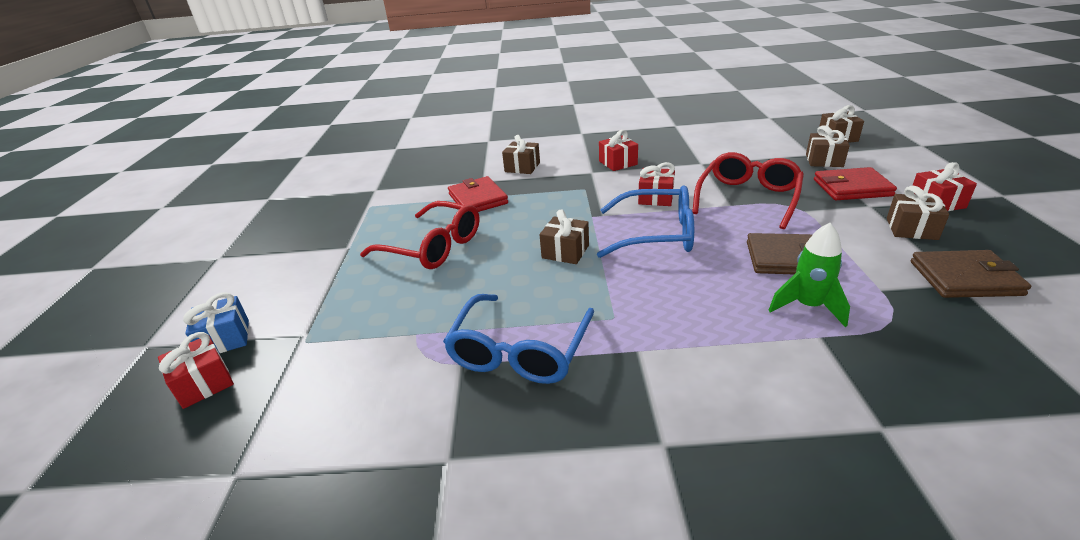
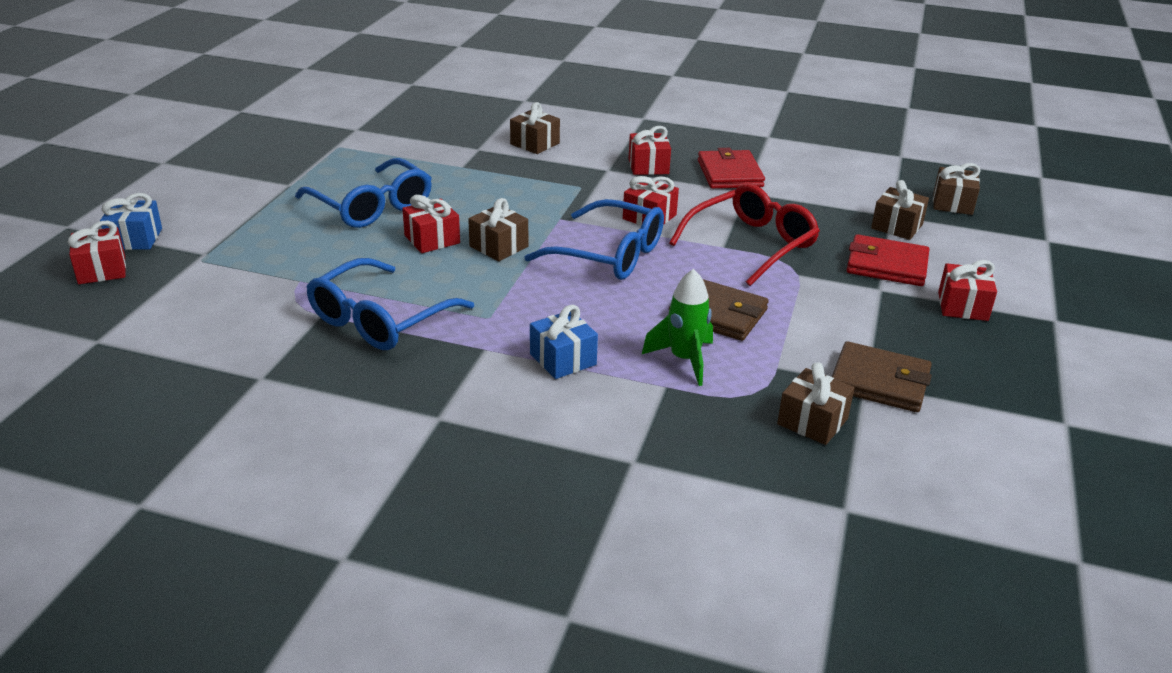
camera: 15 degrees right, 0 degrees up
red glasses [360,201,480,269] -> blue glasses [295,158,432,228]
red wallet [448,176,508,212] -> red wallet moved to [698,148,765,189]
brown gift [887,186,949,240] -> brown gift moved to [777,362,855,445]
none -> red gift [402,195,460,253]
none -> blue gift [530,305,598,379]

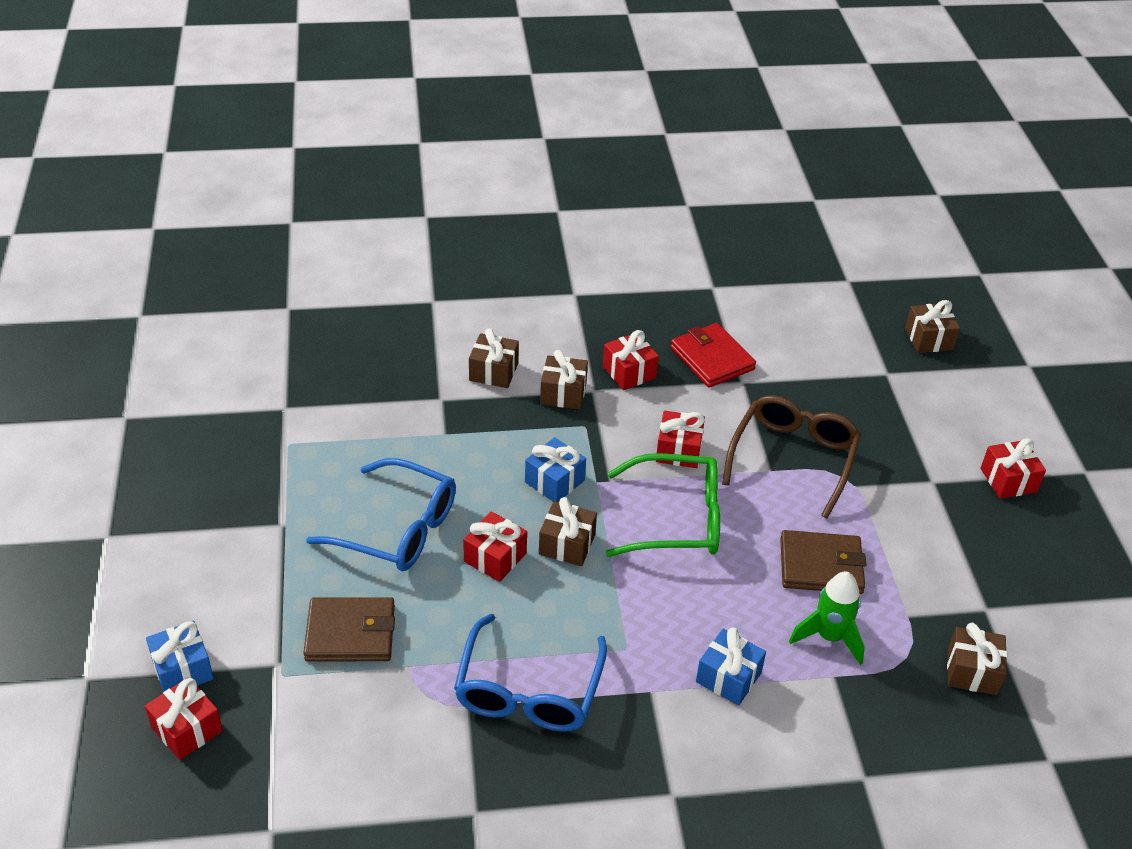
camera: 25 degrees left, 10 degrees up
blue glasses [524,199,664,280] -> green glasses [606,453,720,557]
red glasses [669,184,820,286] -> brown glasses [722,395,861,518]
brown wallet [832,341,932,412] -> brown wallet moved to [303,597,395,662]
red wallet [847,234,929,286] -> none
brown gift [871,180,929,240] -> brown gift moved to [540,350,588,409]
none -> blue gift [525,437,586,502]

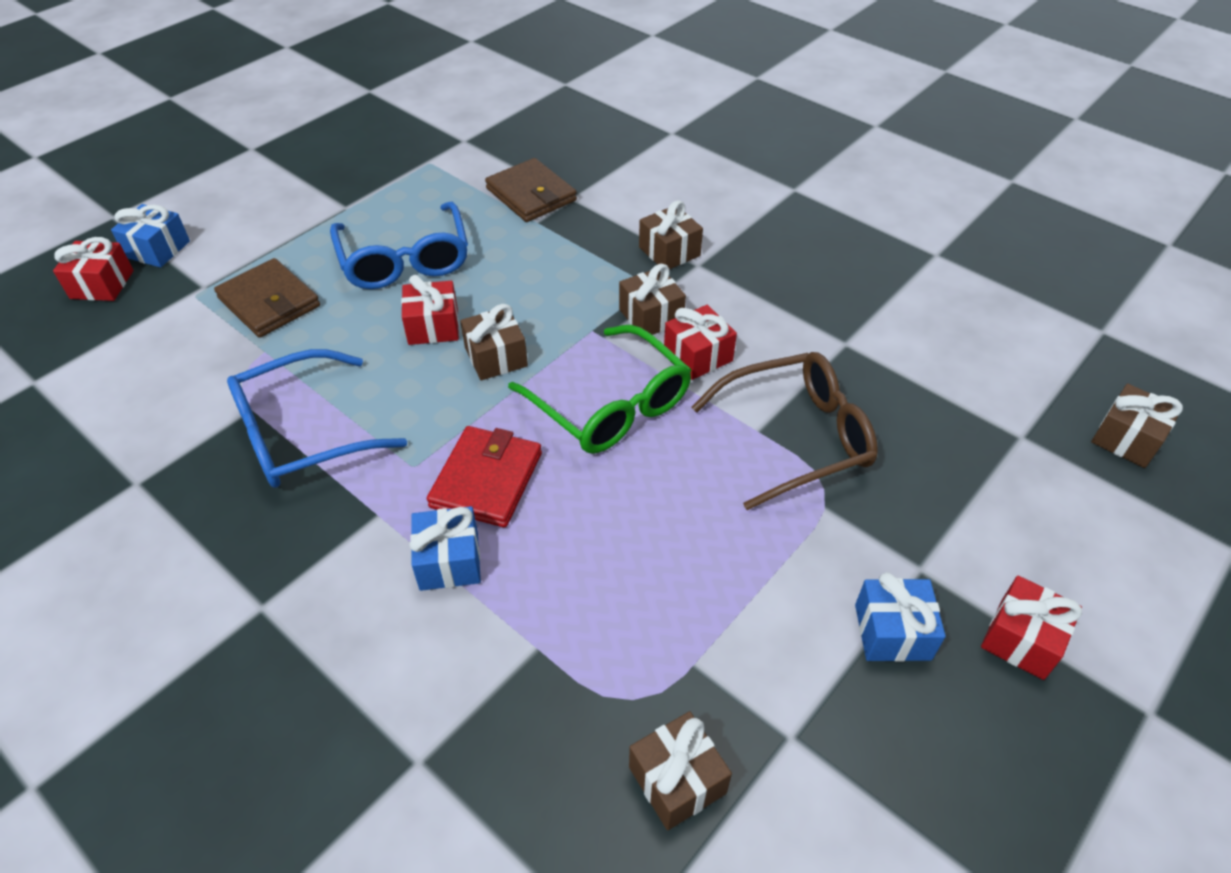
camera: 50 degrees right, 5 degrees up
brown gift [469,328,519,388] -> brown gift moved to [619,264,686,335]
blue gift [525,437,586,502] -> blue gift moved to [855,572,946,662]
red gift [603,330,659,390] -> none
red wallet [671,323,756,387] -> red wallet moved to [427,426,542,528]
brown wallet [780,530,866,594] -> brown wallet moved to [485,158,577,222]
green rocket [789,572,865,665] -> none

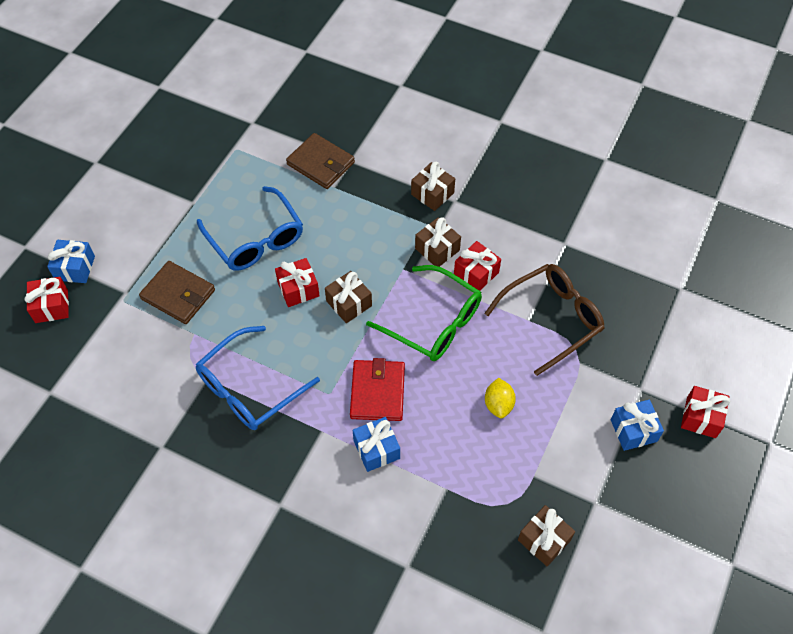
camera: 15 degrees left, 10 degrees up
brown gift [1091,383,1183,468] -> none
none -> yellow lemon [485,378,516,418]

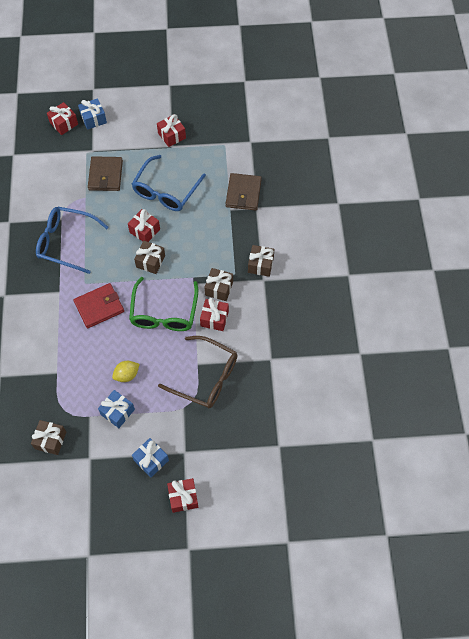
camera: 60 degrees right, 5 degrees up
blue gift [353,417,400,472] -> blue gift moved to [98,390,135,428]
none -> red gift [157,114,186,147]

